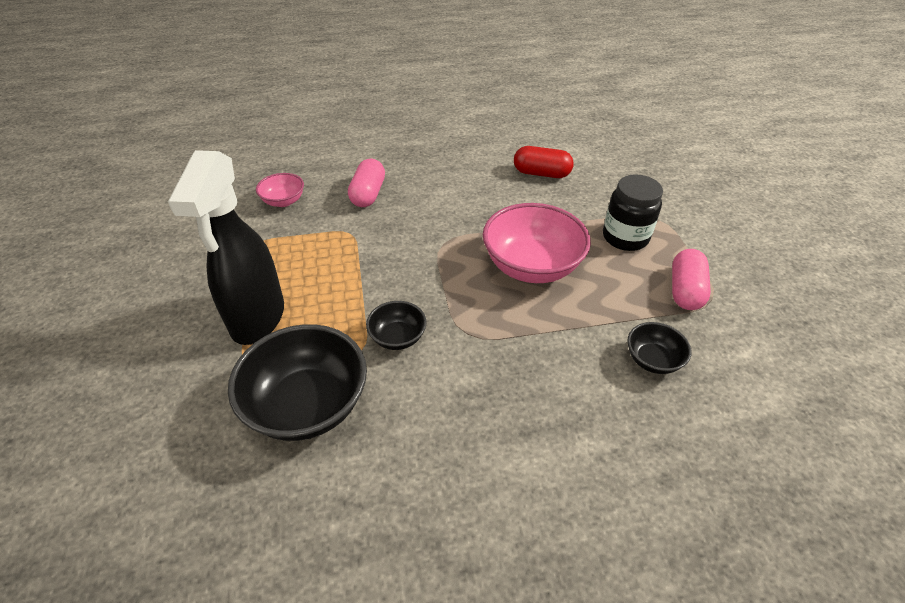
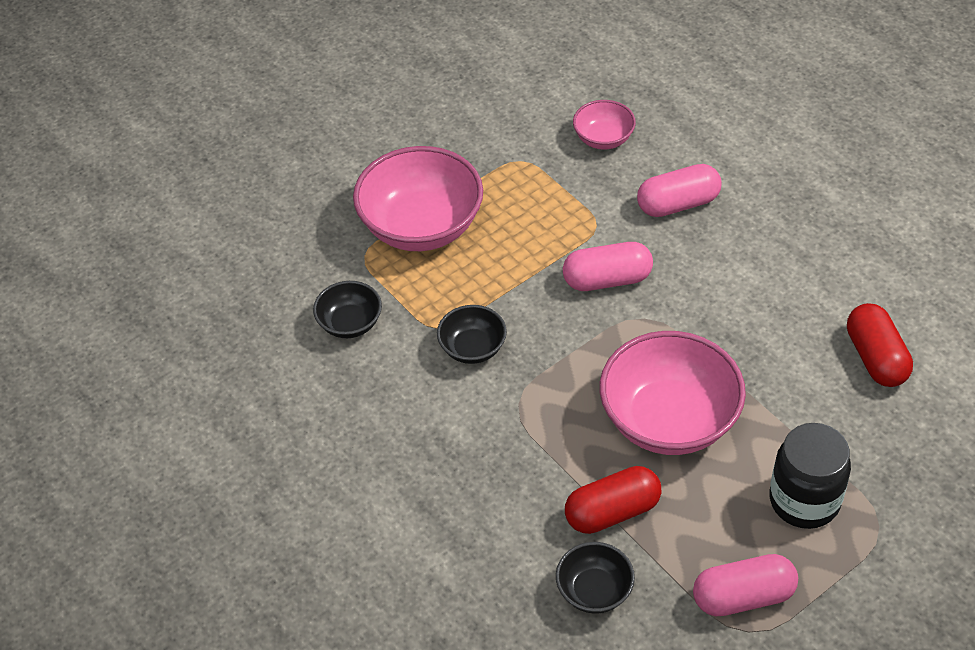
camera: 65 degrees right, 5 degrees up
black spray bottle [168,150,284,345] -> pink bowl [353,146,483,251]
black bowl [228,324,367,441] -> black bowl [313,281,382,338], size x0.51
none -> pink capsule [563,242,653,291]
none -> red capsule [565,466,661,534]

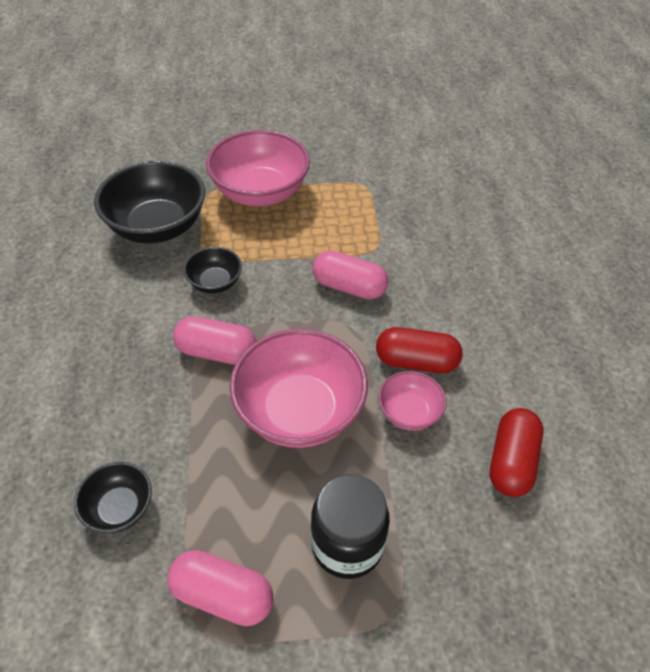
camera: 30 degrees right, 0 degrees up
black bowl [313,281,382,338] -> black bowl [94,161,205,243], size x1.97
red capsule [565,466,661,534] -> red capsule moved to [376,327,463,373]
pink bowl [573,100,636,149] -> pink bowl moved to [378,371,446,431]
pink capsule [637,164,722,217] -> pink capsule moved to [173,316,256,365]

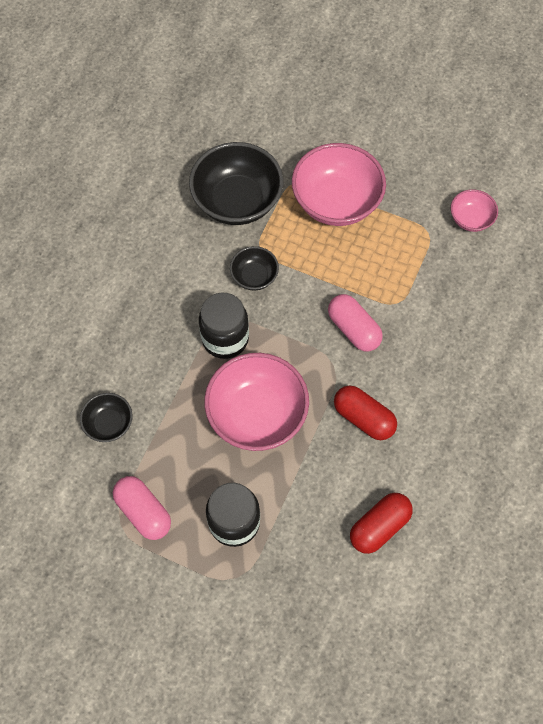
camera: 30 degrees right, 15 degrees up
pink capsule [173,316,256,365] -> black jar [199,293,249,359]
pink bowl [378,371,446,431] -> pink bowl moved to [451,189,498,232]

